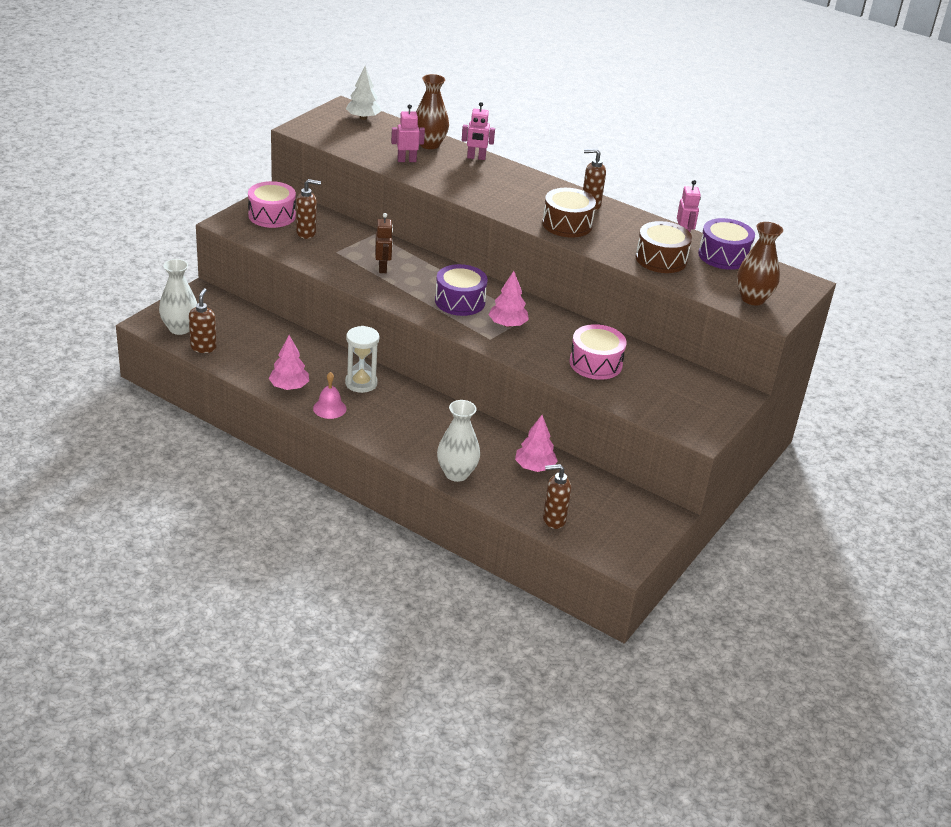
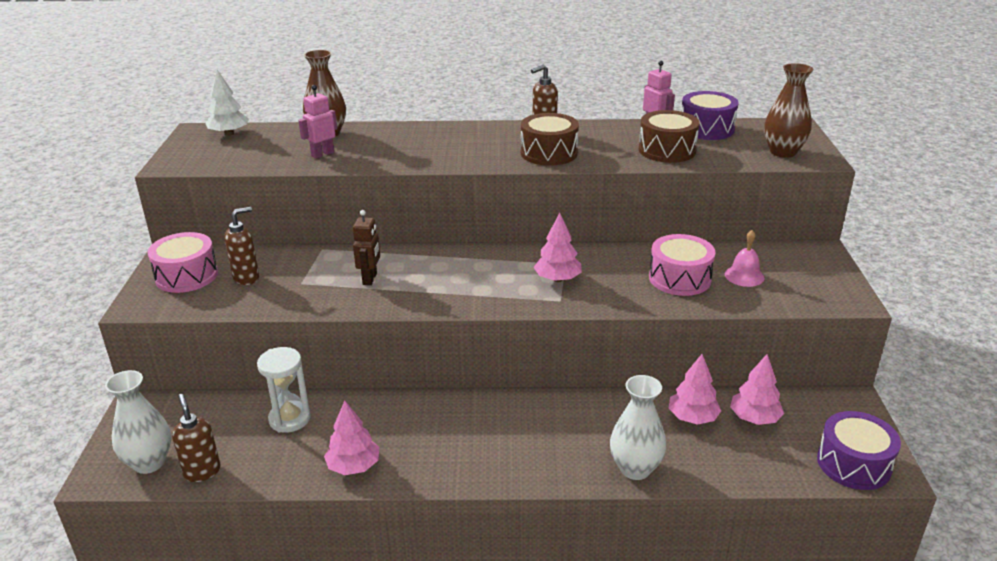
camera: 30 degrees left, 5 degrees down
pink bell [313,372,346,419] -> pink bell moved to [725,230,764,287]
white hourglass [345,326,379,393] -> white hourglass moved to [257,347,311,433]
brown robot [375,213,393,273] -> brown robot turned 45 degrees clockwise [353,210,380,285]
purple drum [435,264,488,316] -> purple drum moved to [817,411,901,490]
pink robot [462,102,495,160] -> none
brown soap dispenser [543,464,571,529] -> none
none -> pink tree [730,354,784,425]

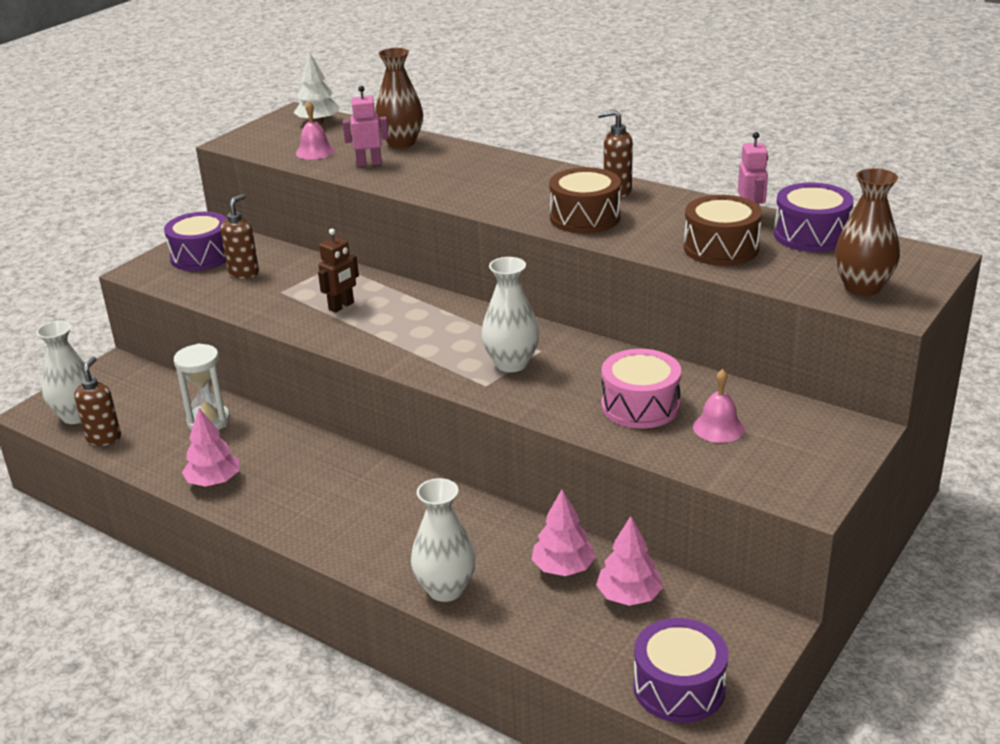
camera: 35 degrees right, 0 degrees up
pink drum [148,232,218,293] -> purple drum [164,212,227,271]
brown soap dispenser [224,207,259,285] -> brown soap dispenser turned 60 degrees counterclockwise [221,194,259,279]
pink tree [534,213,582,282] -> white vase [482,257,539,372]
none -> pink bell [296,101,335,160]

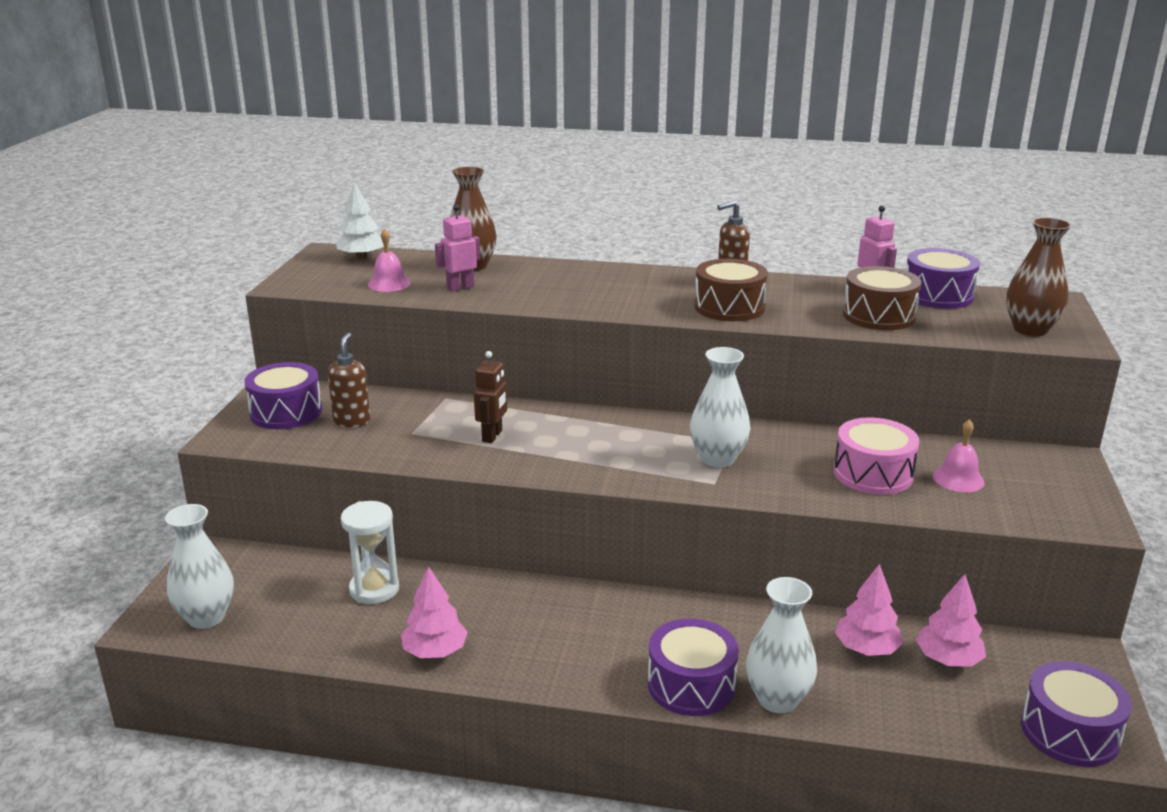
camera: 25 degrees left, 5 degrees down
brown soap dispenser [74,356,121,446] -> none
none -> purple drum [648,619,739,716]

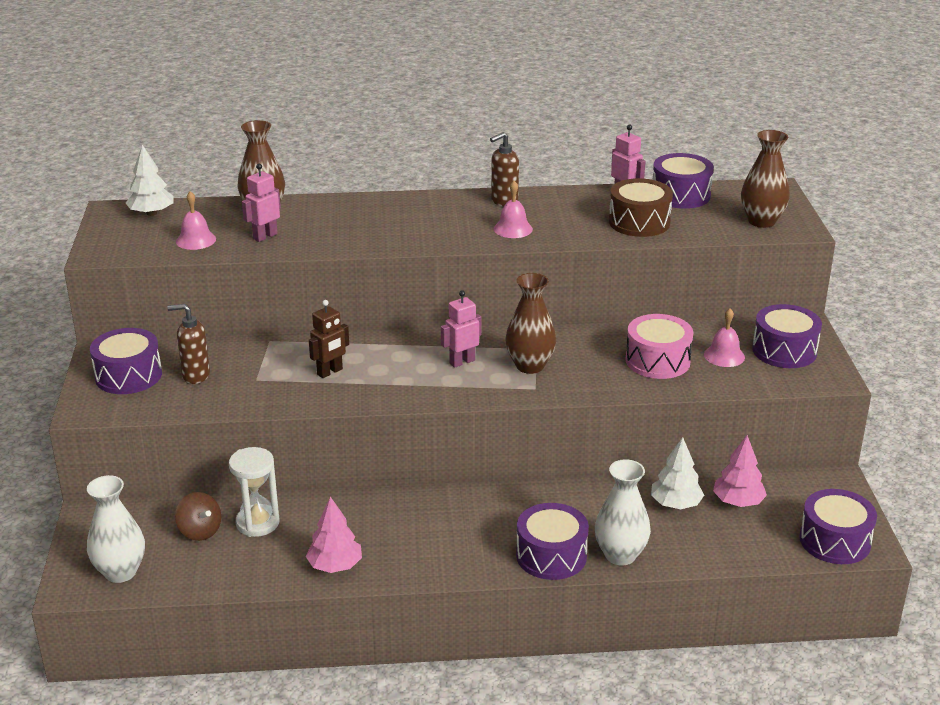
camera: 15 degrees left, 5 degrees up
brown soap dispenser [328,332,370,427] -> brown soap dispenser turned 75 degrees counterclockwise [167,304,210,384]
brown robot [474,351,507,443] -> brown robot turned 45 degrees clockwise [309,300,349,378]
white vase [690,347,750,467] -> brown vase [505,273,556,374]
brown drum [694,259,768,321] -> pink bell [494,181,533,238]
pink tree [835,564,903,656] -> white tree [651,437,704,509]
none -> brown spinning top [175,492,221,541]
none -> pink robot [441,290,482,368]
none -> purple drum [752,304,822,368]

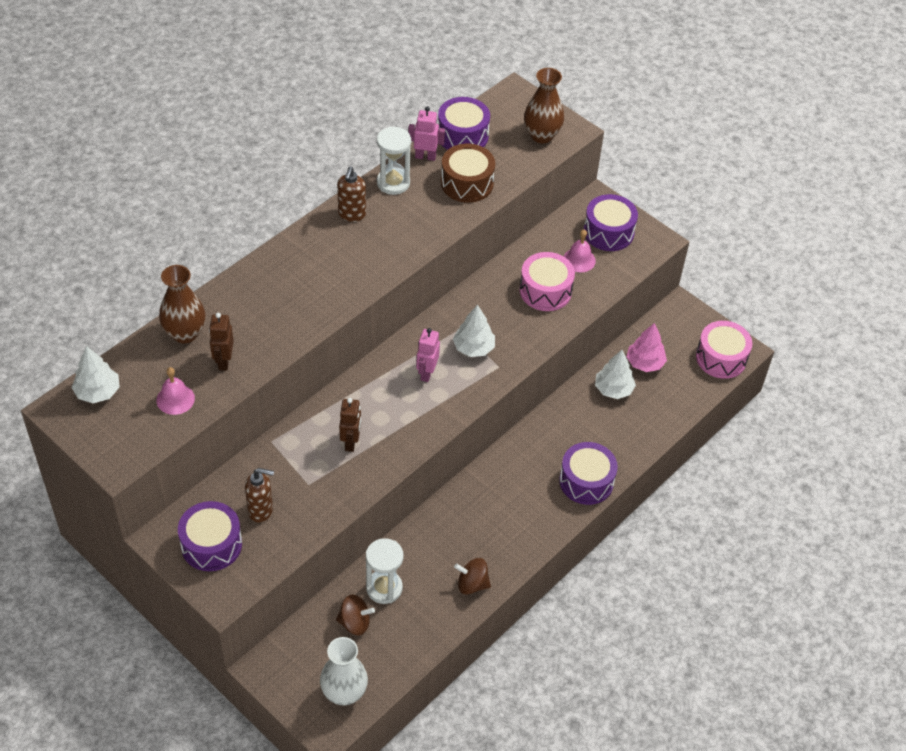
camera: 45 degrees left, 20 degrees up
brown soap dispenser [167,304,210,384] -> brown soap dispenser turned 135 degrees counterclockwise [245,468,274,523]
pink robot [242,164,281,242] -> brown robot [209,313,234,371]
pink tree [306,497,362,573] -> brown spinning top [454,558,491,595]
pink bell [494,181,533,238] -> none
brown vase [505,273,556,374] -> white tree [453,305,495,357]
white vase [595,459,651,566] -> none
purple drum [799,489,877,564] -> pink drum [696,321,752,379]
none -> white hourglass [377,126,411,195]

